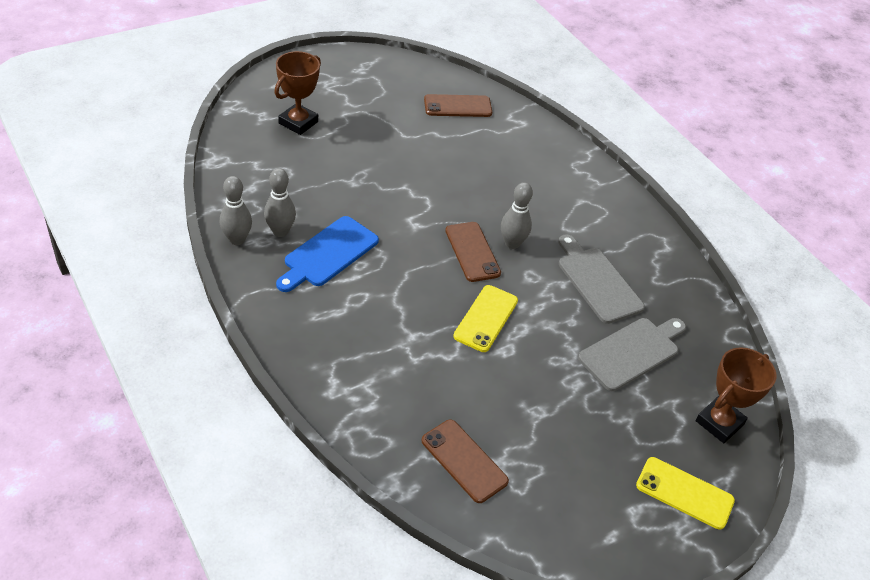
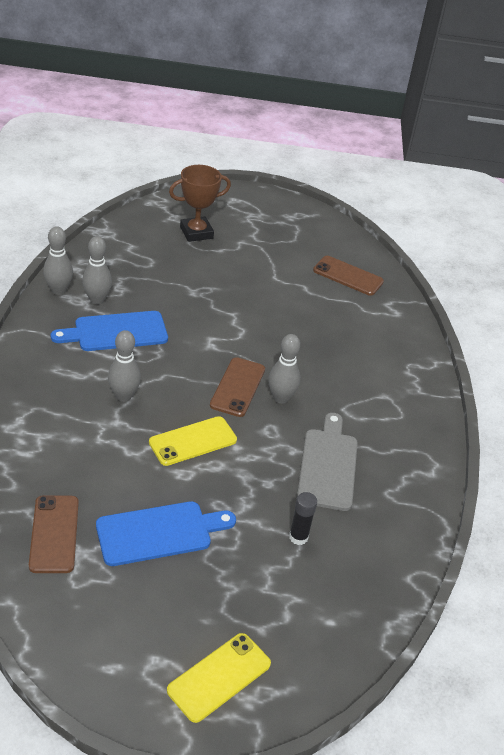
camera: 35 degrees right, 5 degrees down
grey cutting board [578,318,686,391] -> black glue stick [289,492,317,545]
yellow phone [636,457,735,529] -> yellow phone turned 75 degrees clockwise [167,633,271,723]
brown trophy [695,347,776,443] -> none
none -> blue cutting board [96,501,236,566]
none -> grey bowling pin [108,330,141,402]

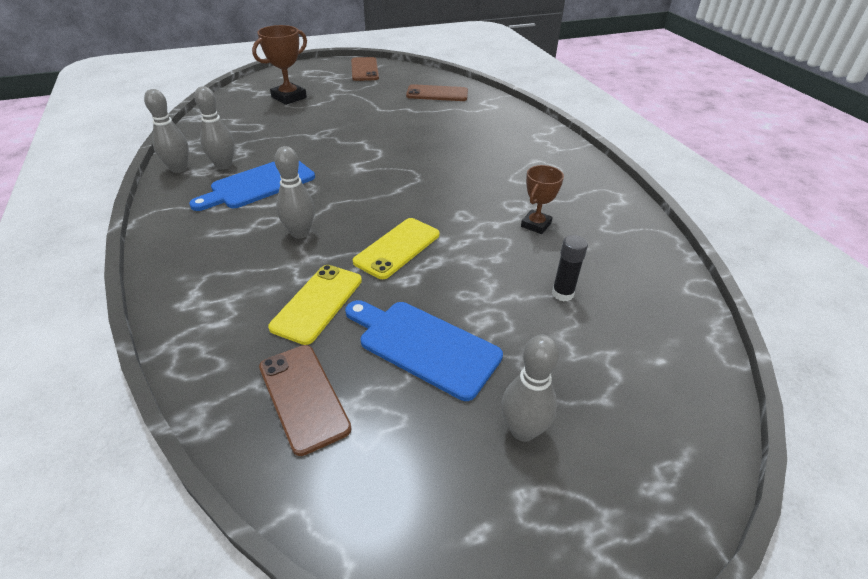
camera: 20 degrees left, 0 degrees up
blue cutting board [96,501,236,566] -> blue cutting board turned 105 degrees counterclockwise [345,300,503,401]
yellow phone [167,633,271,723] -> yellow phone moved to [268,265,362,345]
brown phone [210,357,265,417] -> brown phone moved to [351,57,379,81]
grey bowling pin [268,334,300,403] -> grey bowling pin moved to [502,335,560,442]
grey cutting board [297,413,358,511] -> brown trophy [521,165,564,234]

